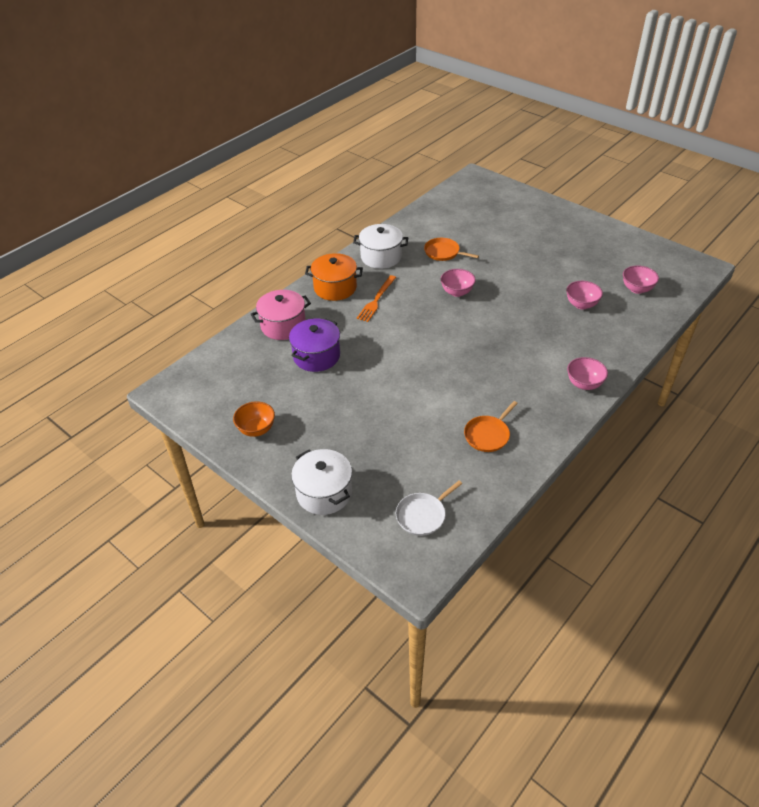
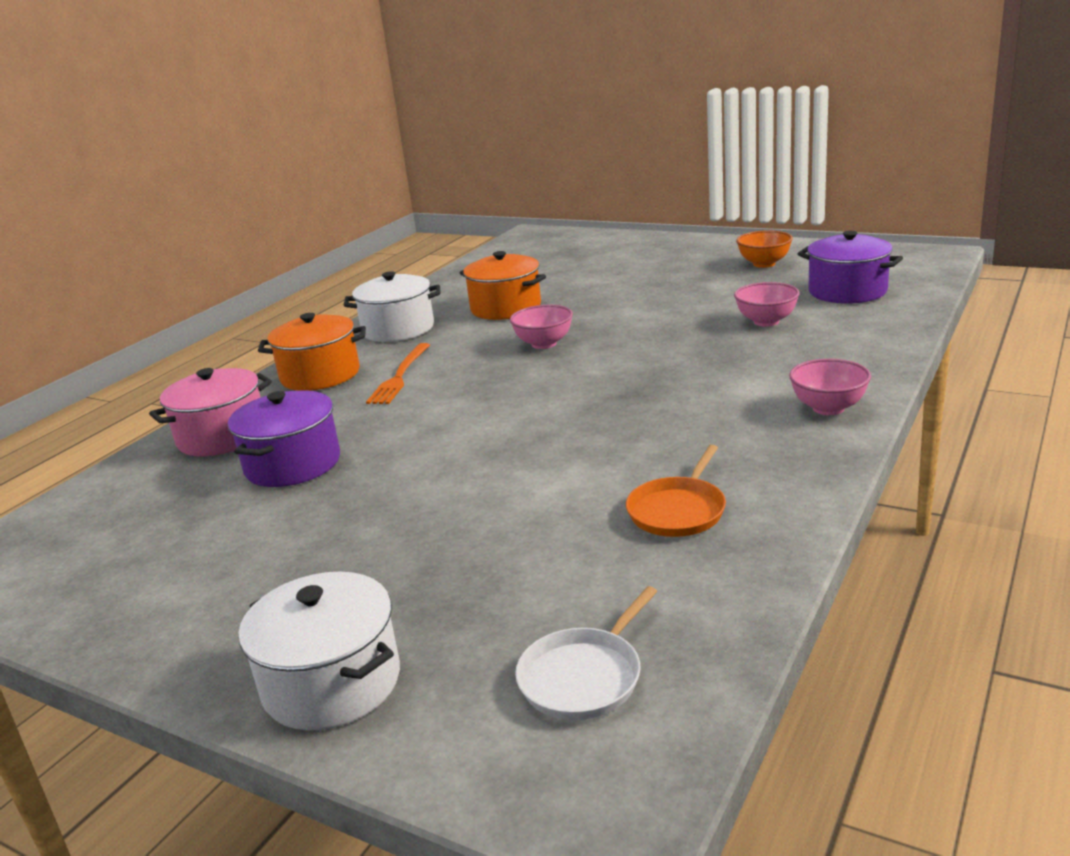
camera: 10 degrees left, 20 degrees down
orange bowl [233,401,275,437] -> orange bowl moved to [736,230,793,268]
orange pan [424,238,479,261] -> orange pot [460,251,546,320]
pink bowl [623,265,659,294] -> purple pot [798,231,903,304]

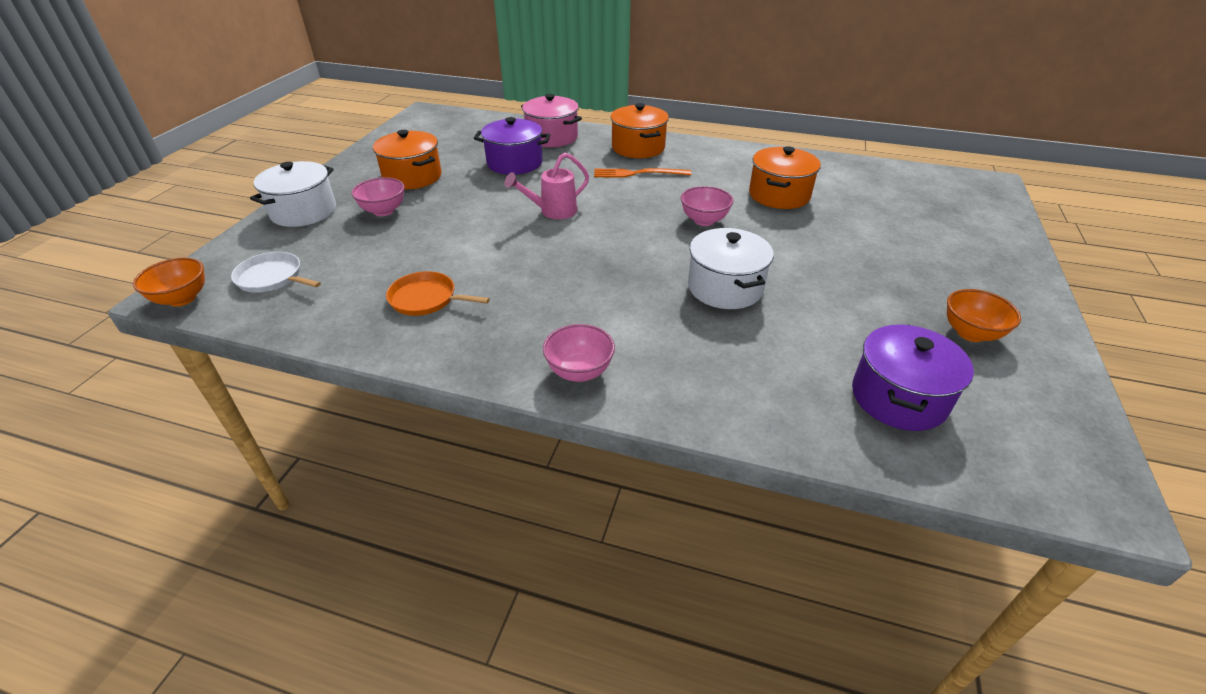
camera: 75 degrees right, 15 degrees up
white pot [344,271,440,342] -> white pot moved to [688,228,774,309]
pink bowl [734,282,800,327] -> pink bowl moved to [351,177,405,216]
none -> orange bowl [133,258,205,307]
none -> orange pot [373,130,442,189]
none -> pink watering can [504,153,589,219]

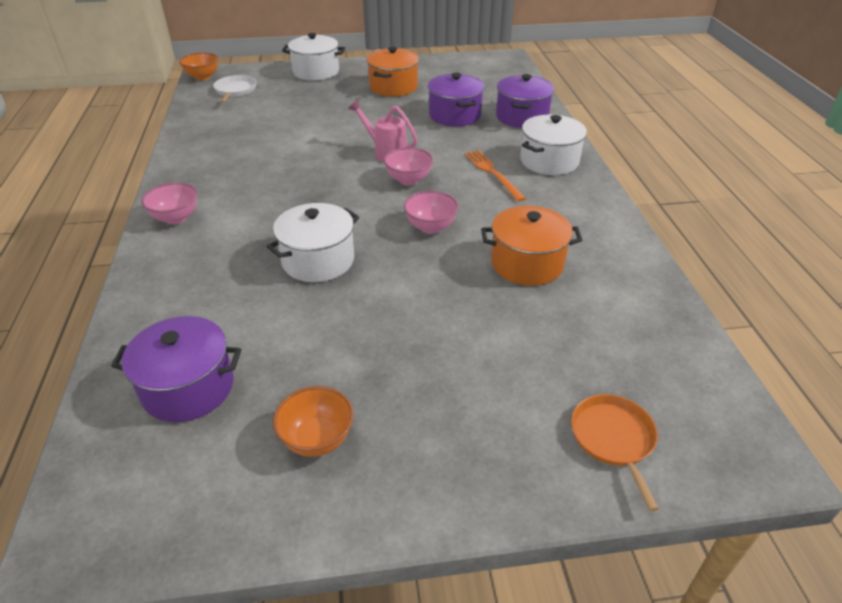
camera: 65 degrees right, 0 degrees up
pink bowl [351,177,405,216] -> pink bowl moved to [384,147,433,185]
orange pan [386,271,490,316] -> orange pan moved to [571,394,659,511]
pink pot [521,94,582,147] -> purple pot [496,74,554,128]
orange pot [610,103,669,158] -> white pot [520,115,587,175]

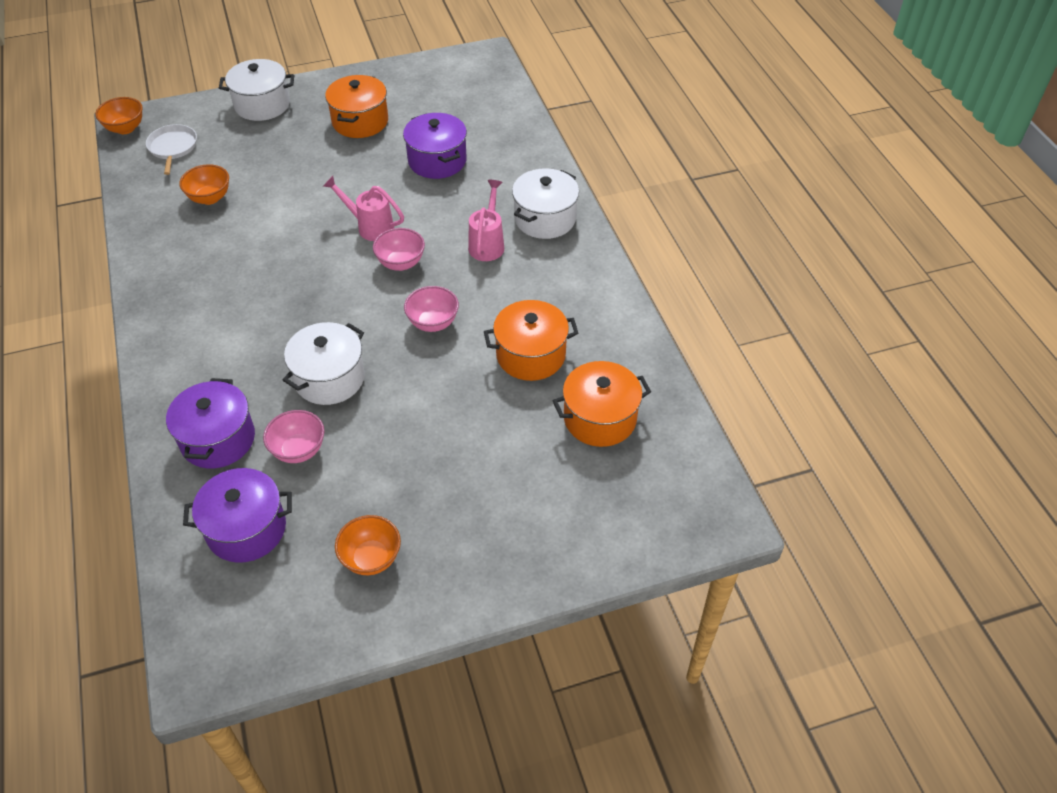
camera: 10 degrees left, 10 degrees up
pink bowl [141,182,198,224] -> pink bowl moved to [263,410,324,463]
orange fork [465,150,526,202] -> pink watering can [468,180,504,261]
purple pot [496,74,554,128] -> purple pot moved to [166,378,255,469]
orange pan [571,394,659,511] -> none
none -> orange bowl [179,164,229,205]
none -> orange pot [553,361,651,447]

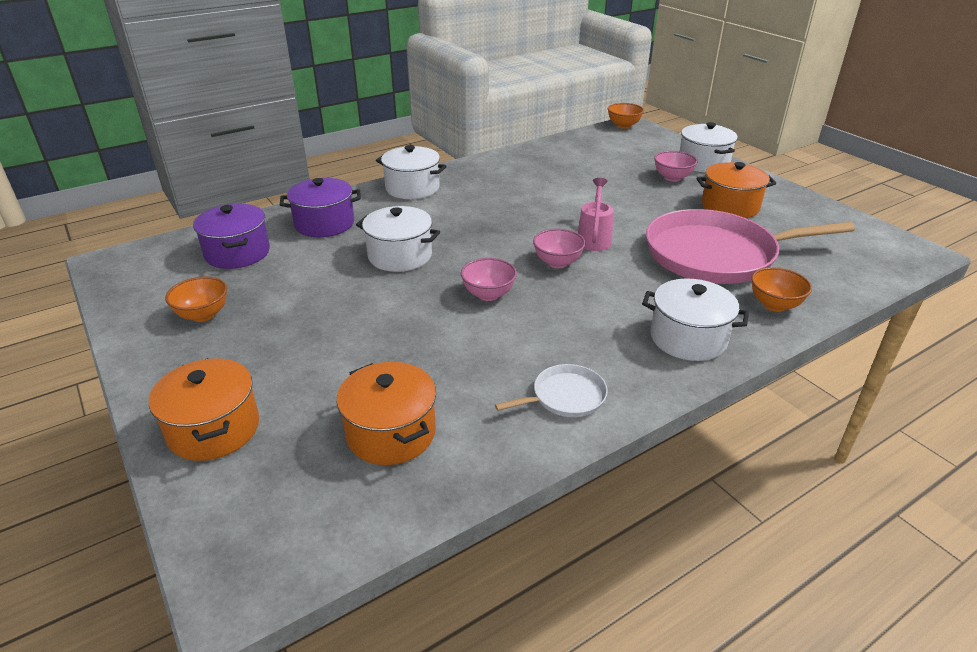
camera: 75 degrees right, 15 degrees down
white pan [146,124,197,175] -> white pan moved to [495,364,608,417]
orange bowl [179,164,229,205] -> orange bowl moved to [751,267,812,312]
pink bowl [263,410,324,463] -> pink bowl moved to [654,151,698,182]
purple pot [403,113,467,179] -> pink pan [646,209,855,284]
pink watering can [468,180,504,261] -> none
orange pot [484,300,579,381] -> orange pot moved to [149,358,259,461]
none -> white pot [376,145,447,199]

